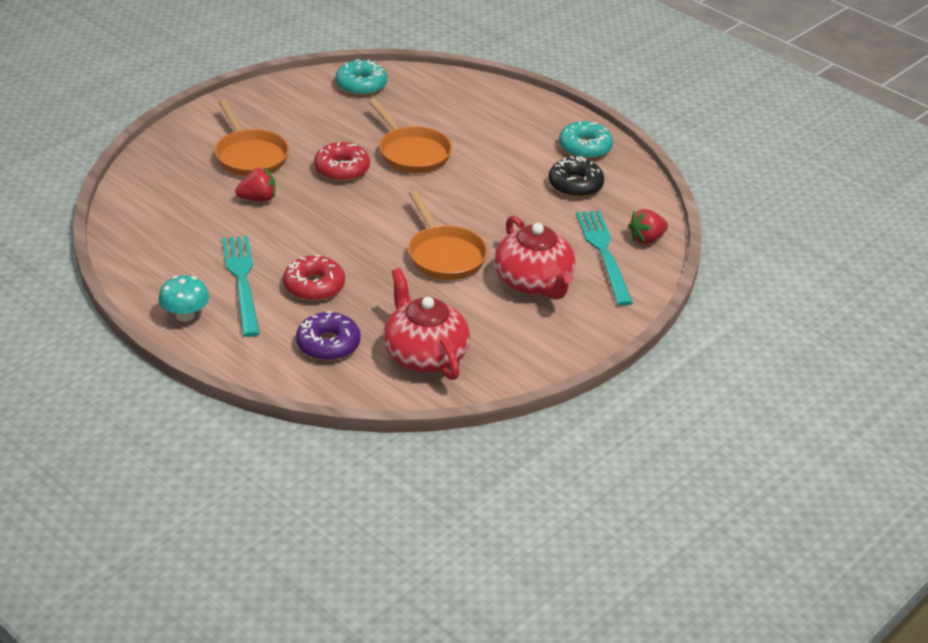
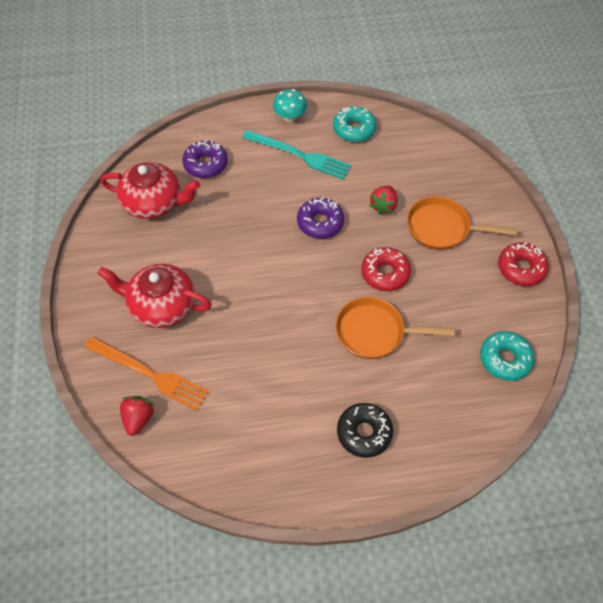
camera: 130 degrees right, 20 degrees up
red donut [283,255,345,301] -> red donut moved to [498,242,549,286]
orange pan [408,190,488,280] -> none
black donut [548,156,604,197] -> black donut moved to [337,403,393,458]
turquoise donut [559,121,613,159] -> turquoise donut moved to [333,106,377,142]
turquoise fork [576,210,633,306] -> orange fork [85,337,209,411]
none -> purple donut [297,197,344,239]

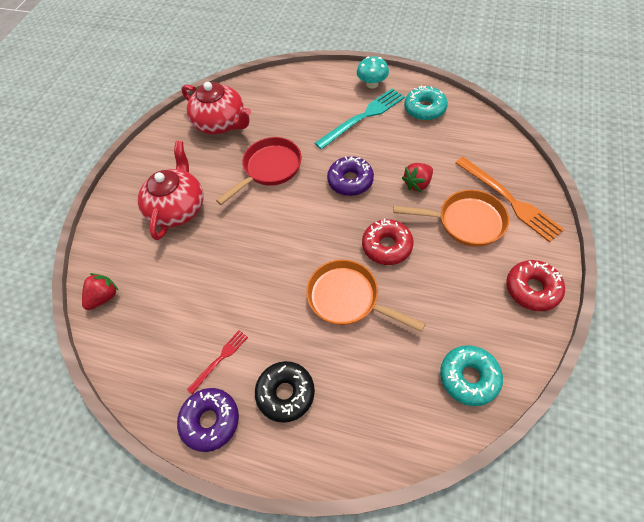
camera: 30 degrees right, 0 degrees up
orange fork [85,337,209,411] -> orange fork moved to [455,157,565,243]
red teapot [98,264,212,328] -> red teapot turned 60 degrees clockwise [138,141,204,240]
purple donut [182,140,228,178] -> purple donut moved to [177,388,239,452]
turquoise fork [242,130,351,180] -> turquoise fork turned 90 degrees counterclockwise [315,88,405,149]
orange pan [407,196,517,250] -> orange pan turned 150 degrees clockwise [393,190,509,247]
none -> red fork [187,330,248,394]
none -> red pan [216,137,302,205]

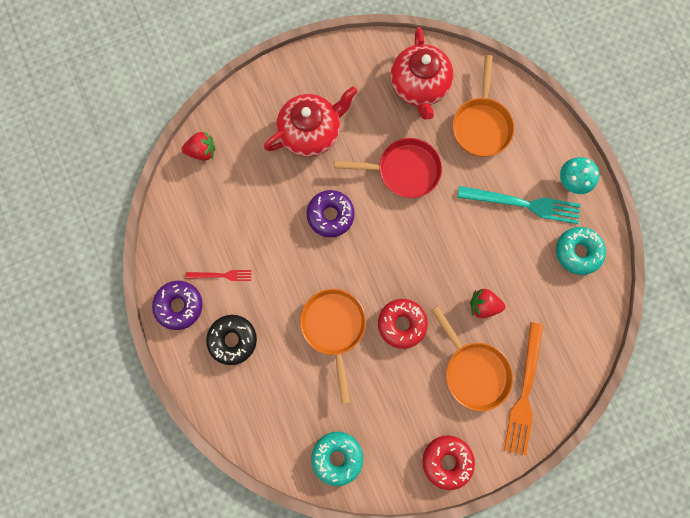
camera: 45 degrees right, 20 degrees up
purple donut [327,156,374,196] -> purple donut moved to [307,190,355,237]
none -> orange pan [452,55,515,157]

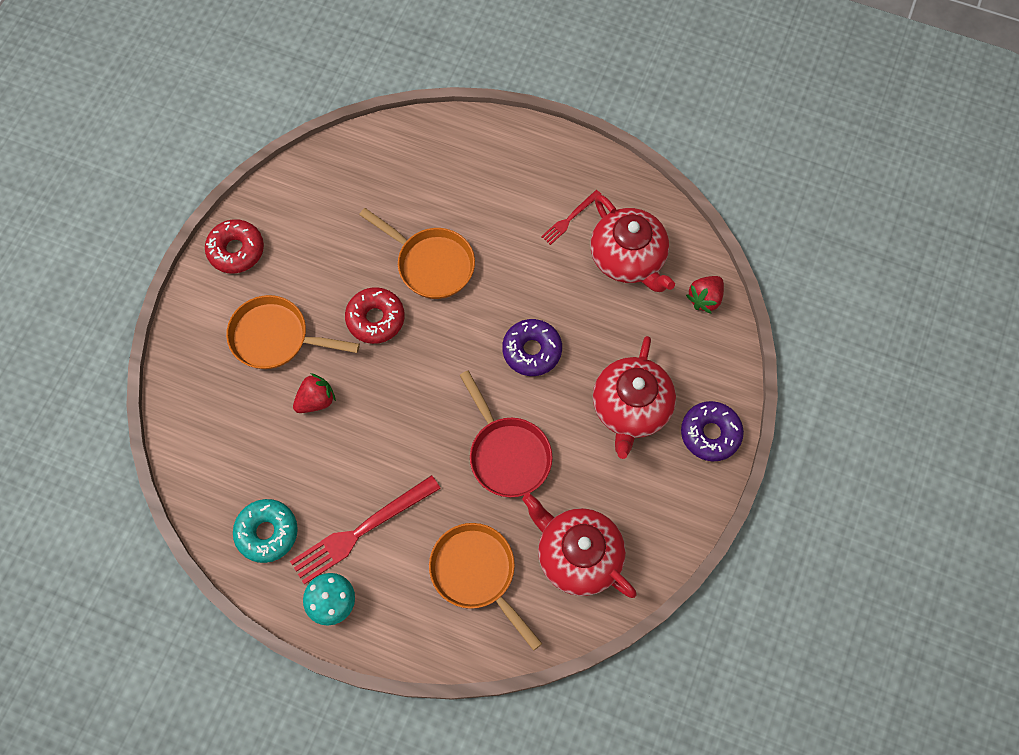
camera: 135 degrees right, 10 degrees down
purple donut [152,281,203,330] -> purple donut moved to [681,401,744,461]
black donut [206,315,257,365] -> none
turquoise donut [311,432,363,486] -> none
red pan [335,138,442,198] -> red pan turned 75 degrees counterclockwise [460,371,553,497]
turquoise fork [457,186,581,224] -> red fork [290,475,441,585]
orange fork [504,322,544,456] -> none
none -> red teapot [590,194,675,292]

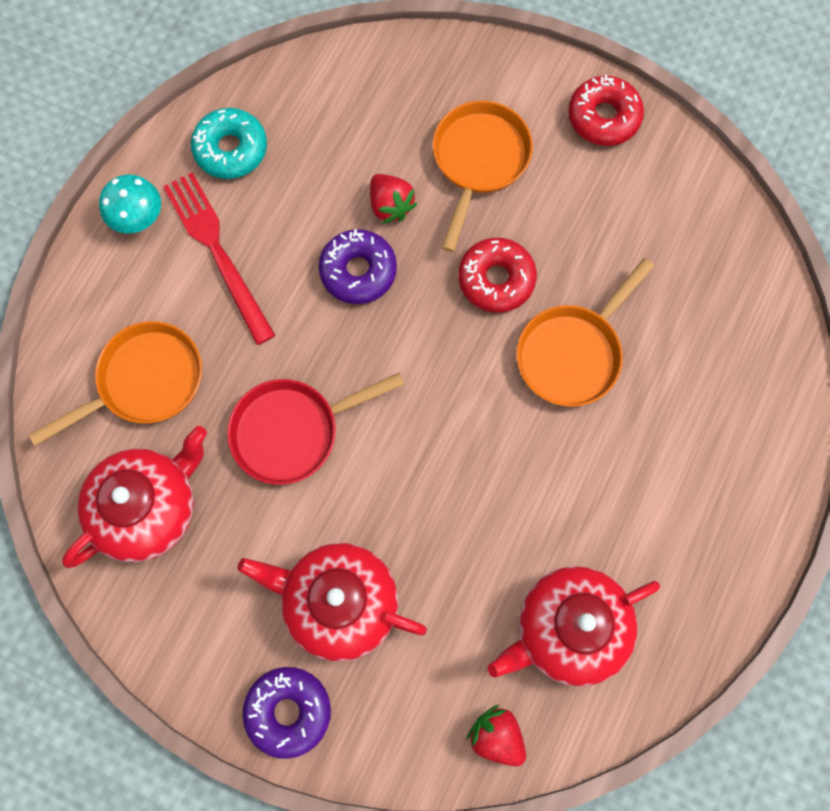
camera: 95 degrees right, 5 degrees up
purple donut [502,319,562,376] -> purple donut moved to [318,229,397,304]
red fork [541,190,602,245] -> none

